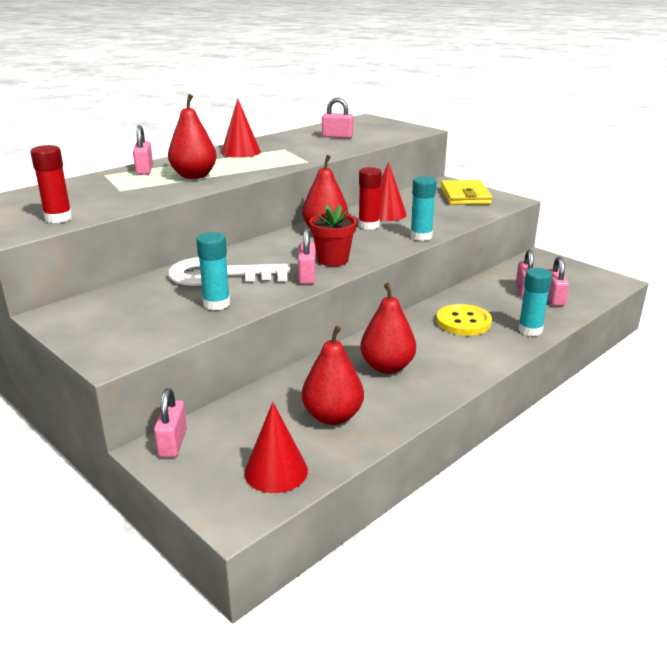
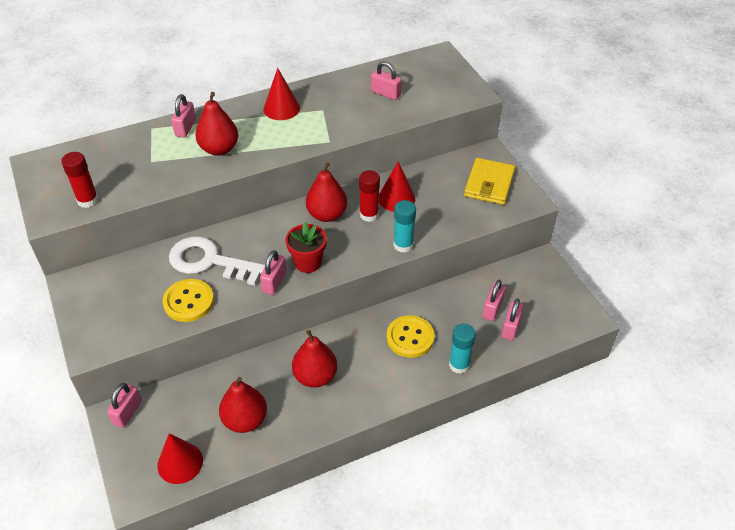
camera: 20 degrees right, 20 degrees up
turquoise glue stick [196,232,230,311] -> yellow button [163,279,214,322]

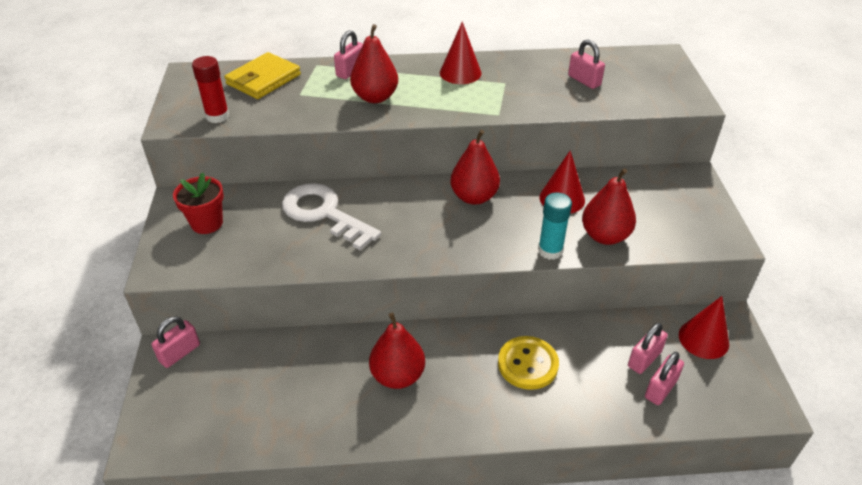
camera: 20 degrees right, 5 degrees down
red cone [157,433,203,484] -> red cone moved to [679,296,729,359]
yellow button [163,279,214,322] -> none
red pear [219,377,267,433] -> red pear moved to [582,168,636,245]
pink padlock [260,250,286,295] -> none
red flower pot [286,222,327,273] -> red flower pot moved to [173,173,224,234]
red glue stick [359,170,380,222] -> none
turquoise glue stick [449,324,476,374] -> none
yellow wallet [464,158,515,205] -> yellow wallet moved to [224,52,301,99]

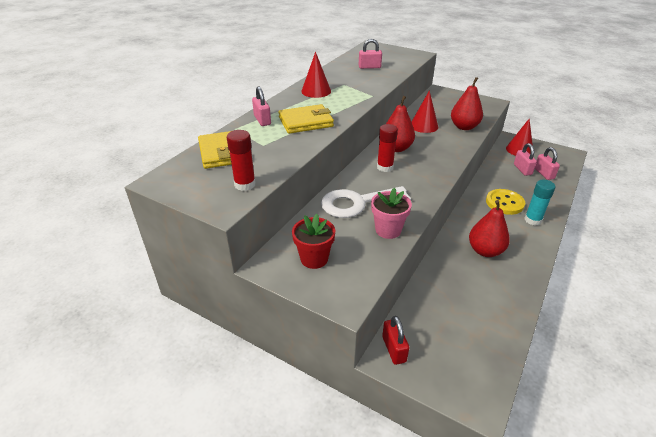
camera: 55 degrees left, 5 degrees down
pink padlock [151,316,200,368] -> red padlock [382,316,409,365]
red pear [350,24,398,103] -> yellow wallet [278,104,334,134]
turquoise glue stick [538,193,572,260] -> turquoise glue stick moved to [525,180,556,226]
none -> pink flower pot [371,187,412,239]
none -> red glue stick [377,124,398,172]

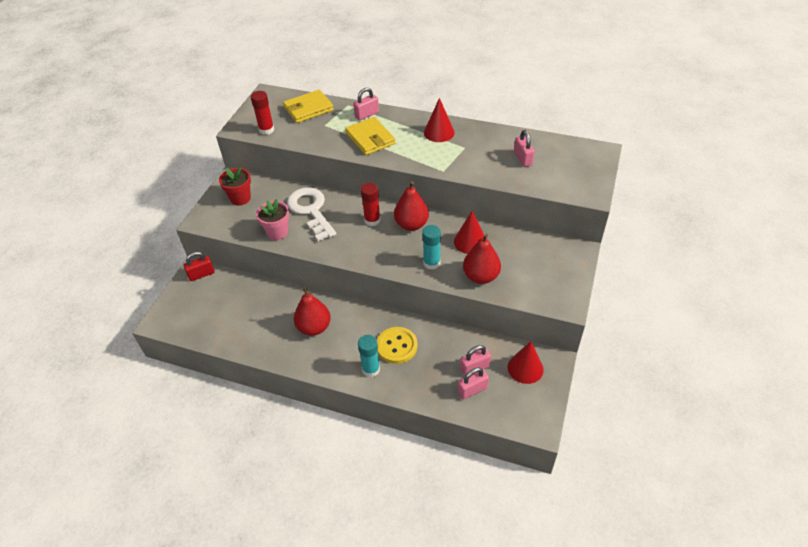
camera: 80 degrees right, 10 degrees up
none -> turquoise glue stick [422,225,441,270]

